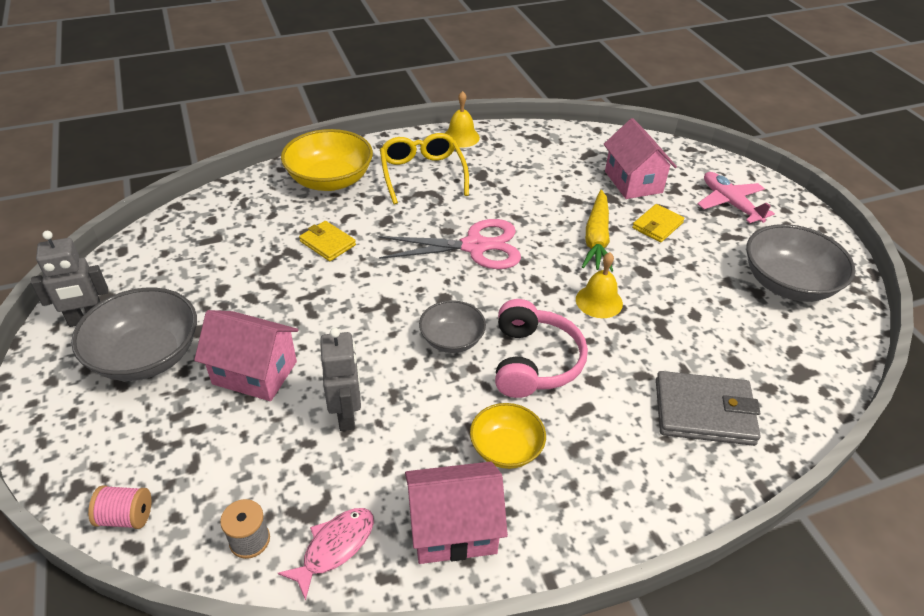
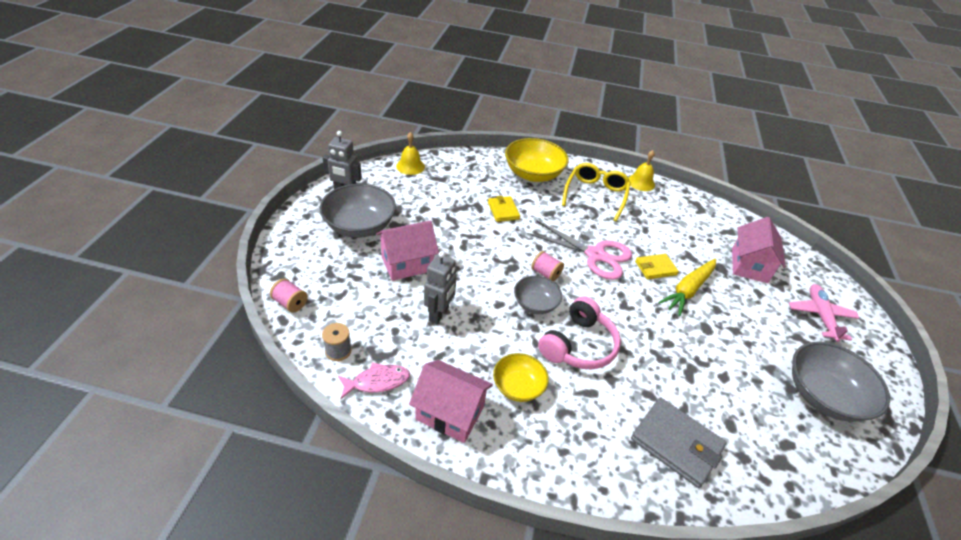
camera: 30 degrees right, 0 degrees up
pink house [194,310,299,401] -> pink house turned 75 degrees counterclockwise [376,220,439,281]
yellow bell [576,252,623,318] -> yellow bell moved to [396,132,425,175]
yellow wallet [632,204,685,242] -> yellow wallet moved to [635,254,679,279]
none -> pink spool [531,251,564,281]

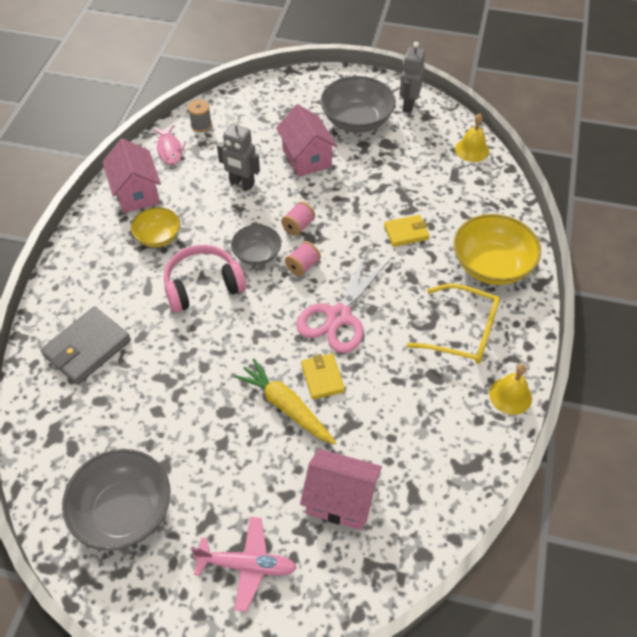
camera: 95 degrees right, 10 degrees up
pink spool [270,279,308,313] -> pink spool moved to [281,201,315,236]
pink house [409,360,493,443] -> pink house turned 45 degrees counterclockwise [103,139,161,213]
pink headphones [538,296,621,369] -> pink headphones turned 120 degrees clockwise [164,245,246,313]

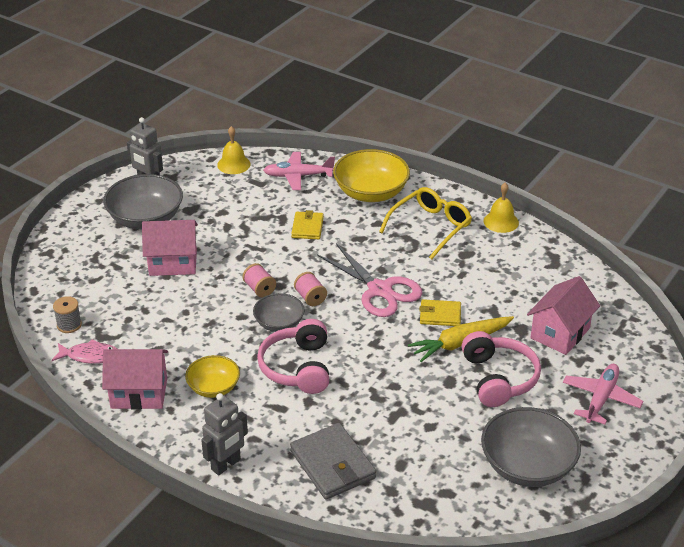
camera: 70 degrees left, 15 degrees down
grey robot [217,120,260,189] -> grey robot moved to [201,393,248,475]
none -> pink plane [263,152,335,190]
none -> pink headphones [462,331,541,407]

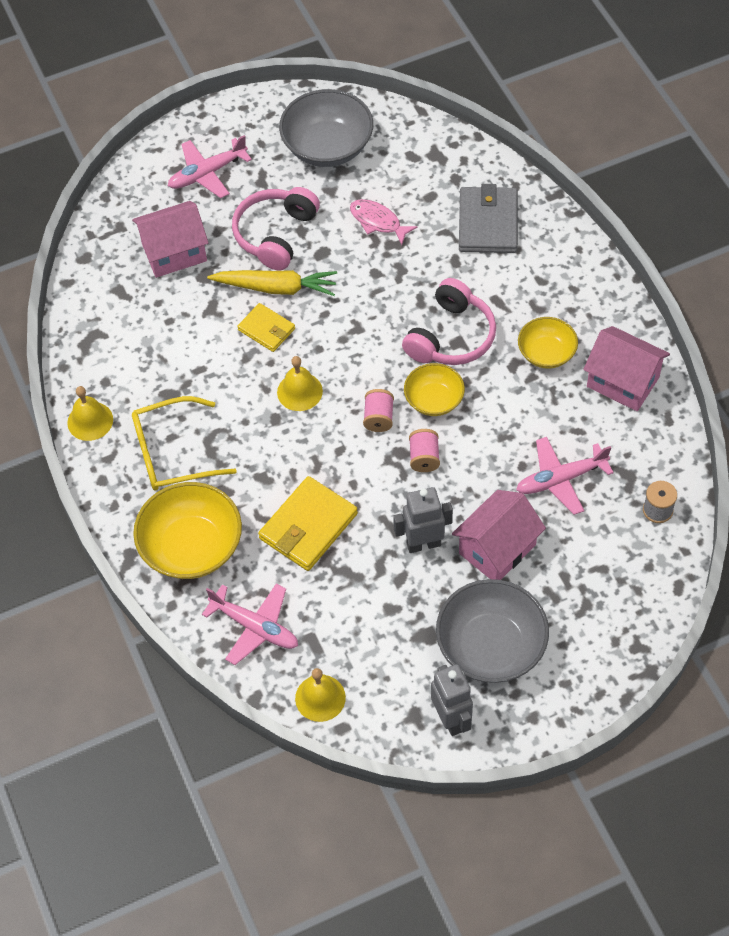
camera: 145 degrees left, 20 degrees up
pink fish [52,339,117,364] -> pink fish moved to [350,199,418,245]
pink house [142,220,198,276] -> pink house turned 75 degrees counterclockwise [452,490,546,580]
grey robot [201,393,248,475] -> grey robot moved to [393,487,453,553]
grey bowl [253,293,304,332] -> yellow bowl [404,363,465,416]
yellow wallet [291,210,324,239] -> yellow wallet [258,476,358,571], size x1.65
pink scissors [317,243,422,317] -> yellow bell [277,356,323,411]
none -> pink plane [516,437,614,515]

